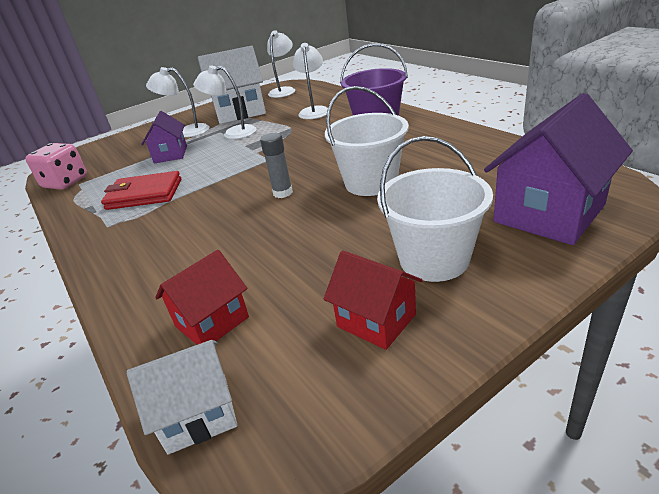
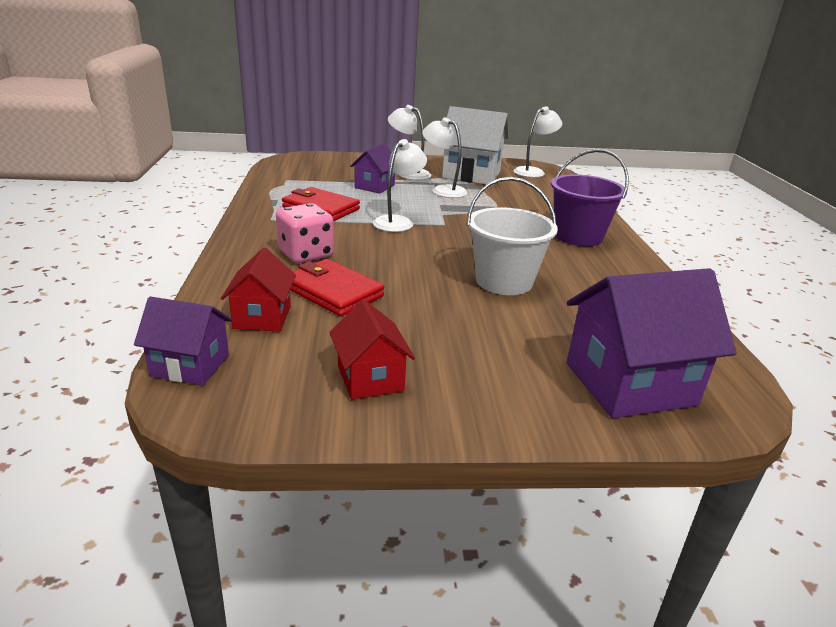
camera: 25 degrees right, 5 degrees down
pink dice [25,143,87,190] -> pink dice moved to [276,203,334,263]
white house [127,340,237,454] -> purple house [134,296,232,385]
red house [155,250,249,345] -> red house turned 75 degrees counterclockwise [221,248,296,332]
grey glue stick [260,133,293,198] -> none
white lamp [293,43,328,119] -> white lamp moved to [373,139,427,232]
white bucket [377,136,493,282] -> none
none -> red wallet [290,259,384,317]

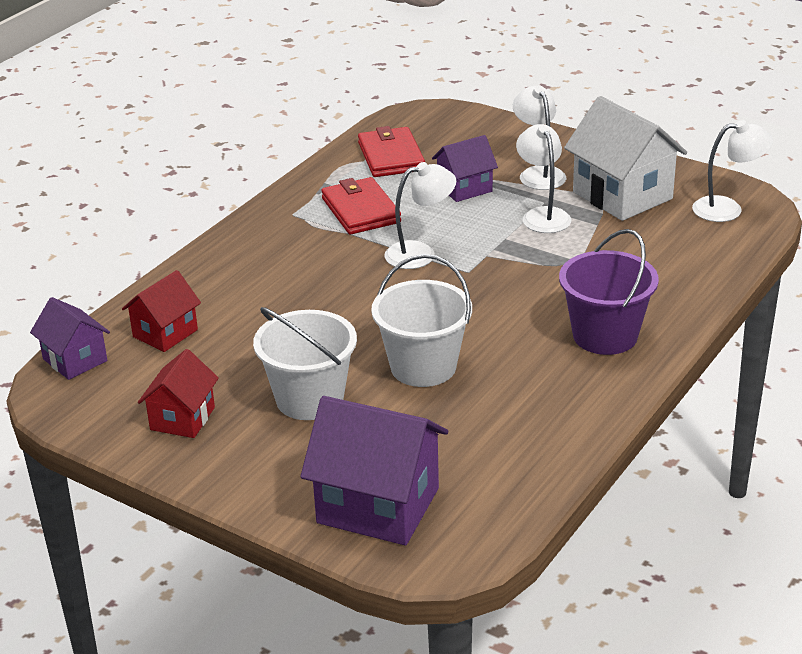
camera: 40 degrees right, 5 degrees up
pink dice [276,203,334,263] -> none
red wallet [290,259,384,317] -> red wallet moved to [358,126,425,177]
none -> white bucket [253,307,357,420]

